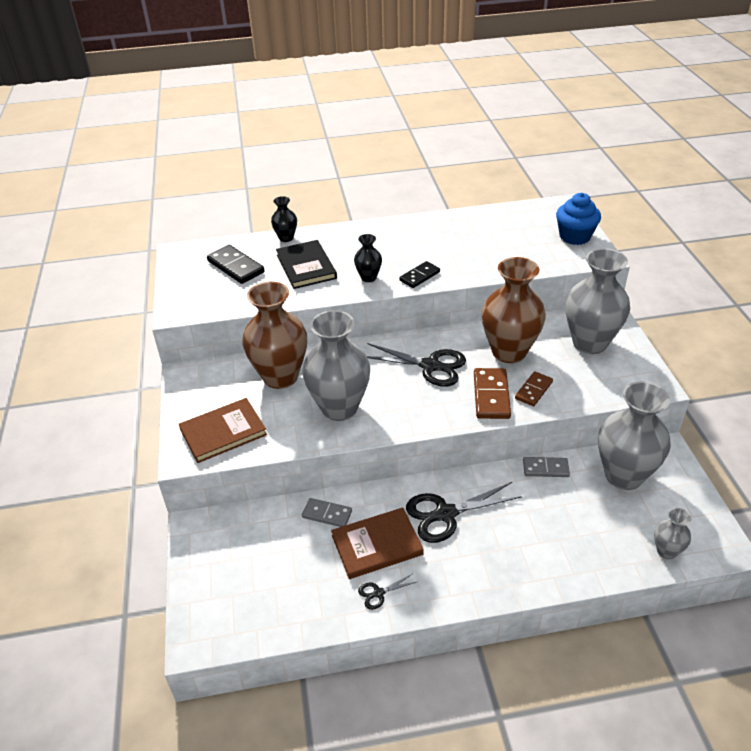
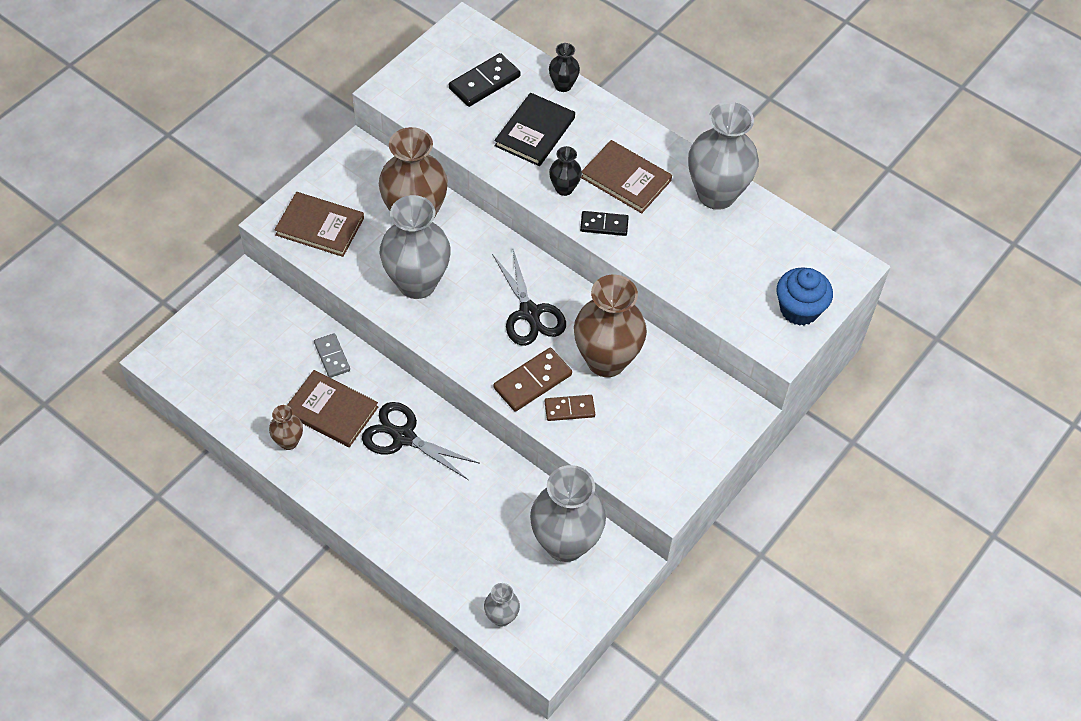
camera: 45 degrees right, 15 degrees up
black domino [207,245,265,284] -> black domino turned 45 degrees clockwise [449,53,520,107]
black scissors [358,574,416,610] -> brown vase [269,405,303,450]
grey domino [523,457,570,477] -> none
grey vase [566,248,630,354] -> grey vase moved to [688,102,759,210]
none -> brown book [581,140,672,213]

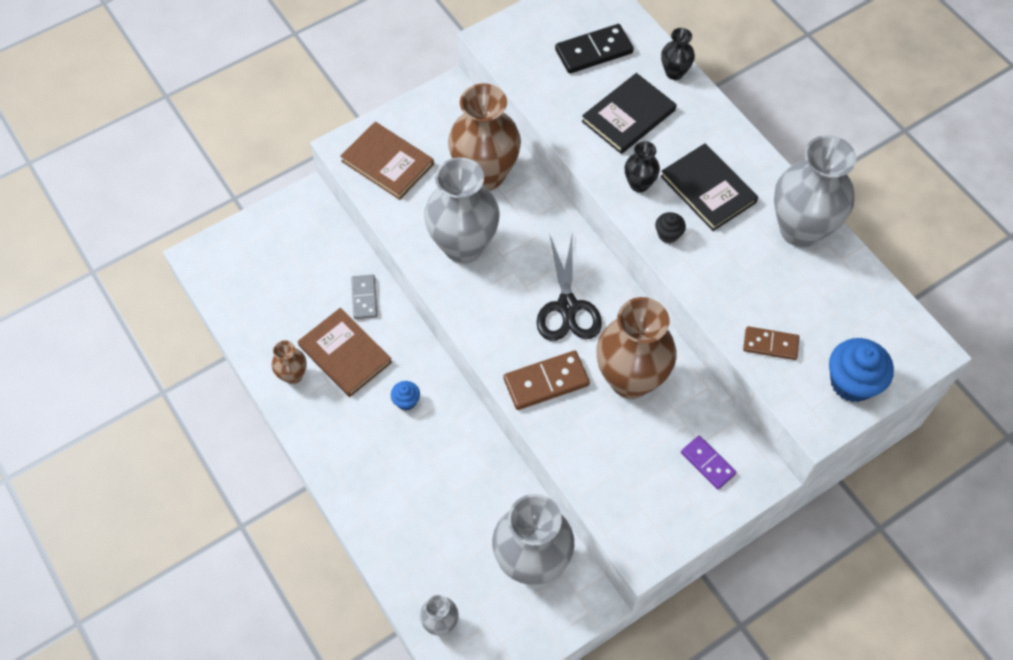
camera: 20 degrees right, 5 degrees up
black scissors [362,402,480,480] -> blue cupcake [391,381,420,410]
brown domino [545,395,595,421] -> brown domino moved to [743,326,799,360]
black domino [580,211,629,236] -> black cupcake [655,212,686,243]
brown book [581,140,672,213] -> black book [660,143,758,231]
none -> purple domino [681,436,736,489]

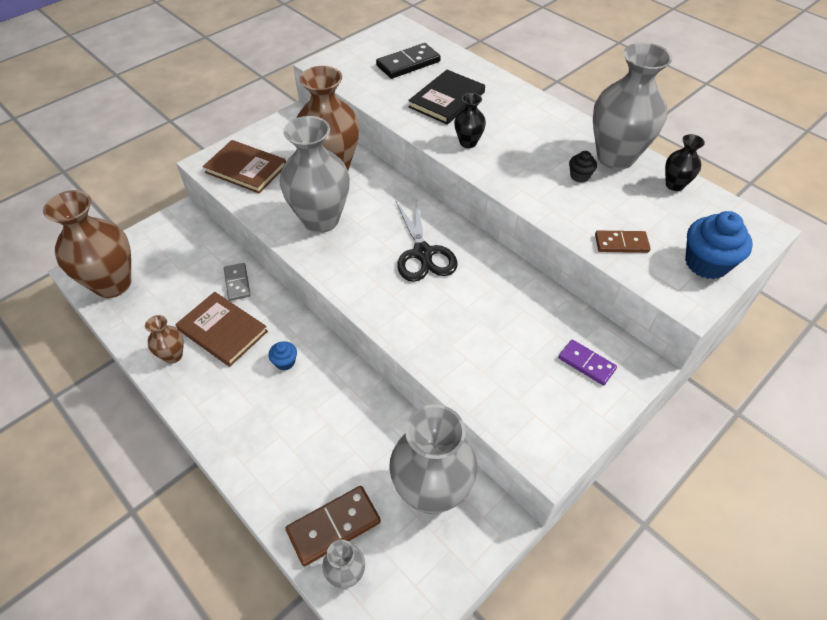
camera: 10 degrees left, 10 degrees down
brown domino [503,351,590,410] -> brown domino moved to [285,486,381,566]
brown vase [596,297,677,399] -> brown vase moved to [43,190,131,298]
black cupcake [655,212,686,243] -> black cupcake moved to [569,151,597,183]
black book [660,143,758,231] -> none
black vase [661,28,695,80] -> black vase moved to [665,134,705,191]

